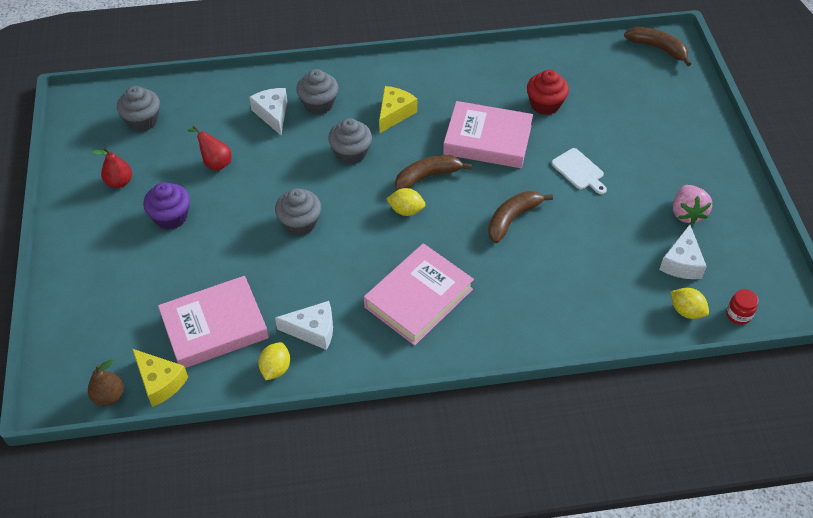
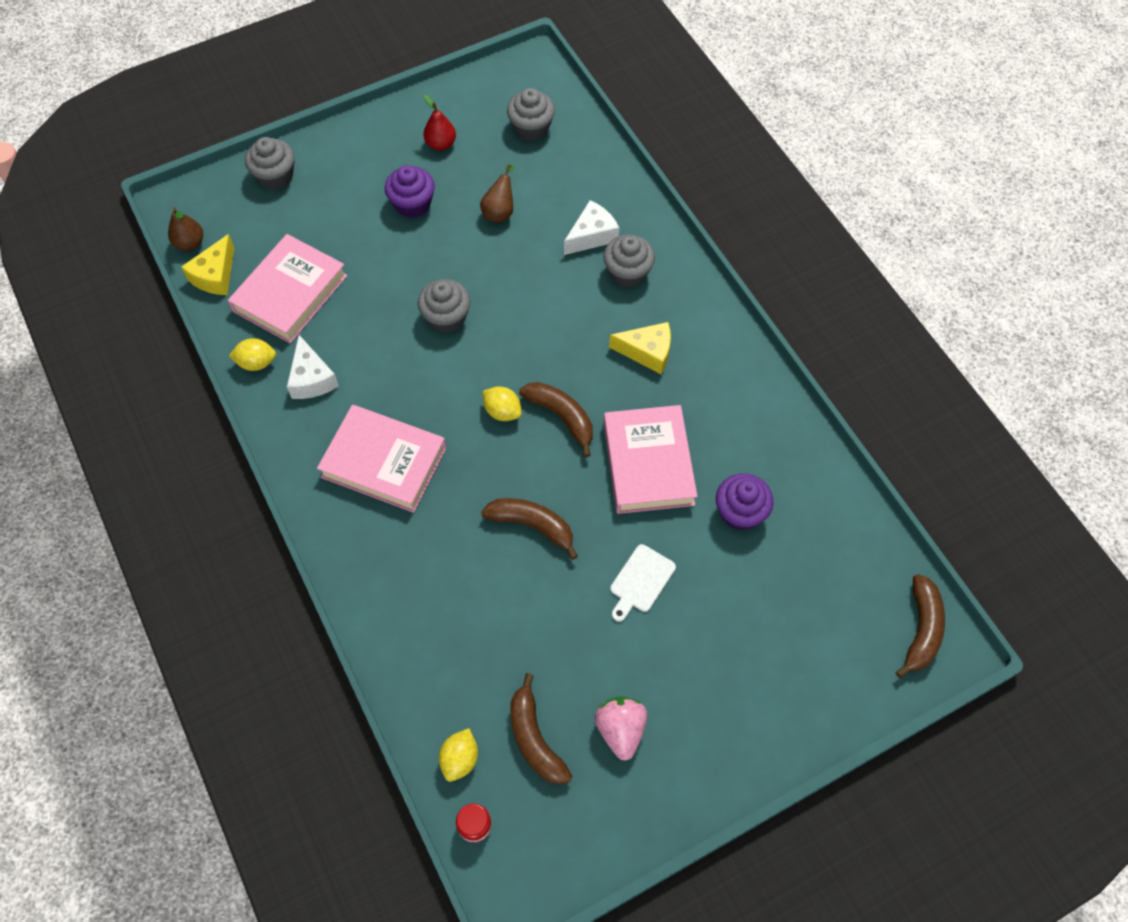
camera: 70 degrees right, 10 degrees up
pink book [158,276,269,368] -> pink book turned 75 degrees clockwise [228,234,347,343]
red pear [188,125,231,171] -> brown pear [480,164,514,223]
grey cupcake [328,118,372,164] -> grey cupcake moved to [245,137,295,190]
yellow lemon [387,188,425,216] -> yellow lemon turned 45 degrees counterclockwise [482,386,522,421]
red cupcake [527,70,569,115] -> purple cupcake [716,473,773,531]
white cheese [659,225,707,279] -> brown banana [510,673,572,785]
pink strawberry [673,185,712,225] -> pink strawberry turned 105 degrees clockwise [595,696,647,761]

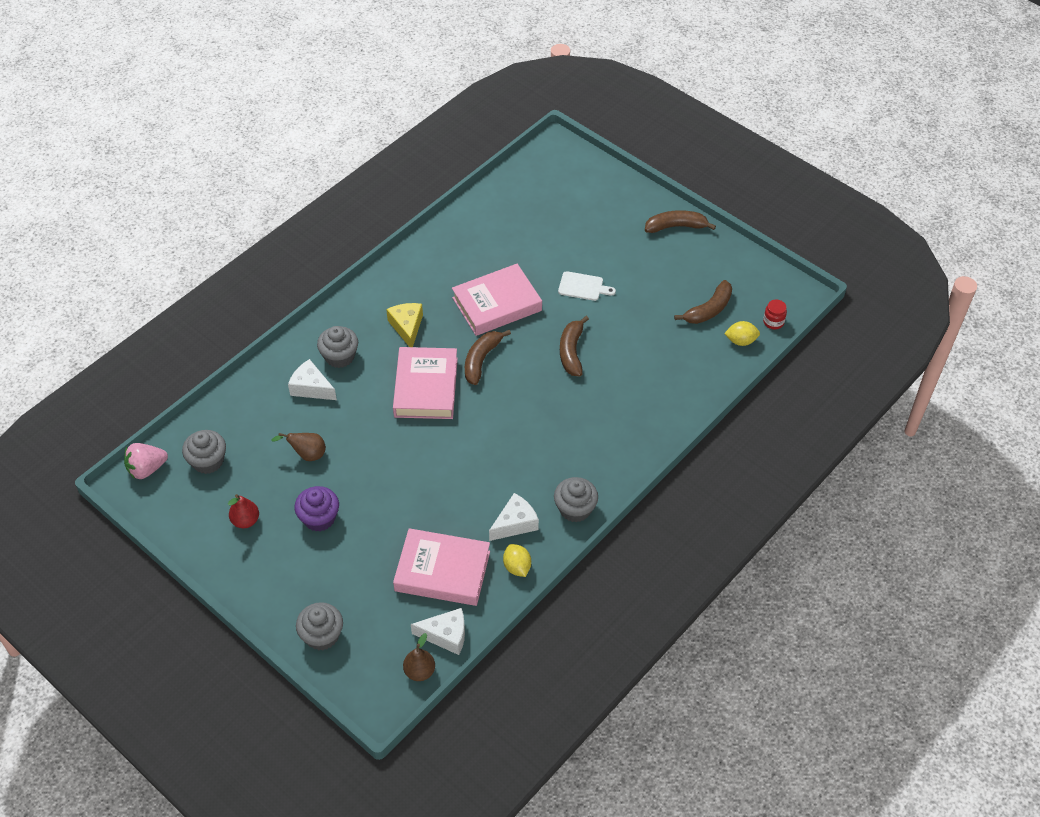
camera: 110 degrees left, 10 degrees down
yellow cheese [181,234,235,295] -> white cheese [411,608,465,655]
pink book [317,405,446,513] -> pink book moved to [393,347,458,419]
grey cupcake [418,279,471,333] -> grey cupcake moved to [554,477,598,522]
yellow lemon [482,386,522,421] -> none
pink strawberry [595,696,647,761] -> pink strawberry moved to [124,443,168,479]
purple cupcake [716,473,773,531] -> none
brown banana [896,574,945,678] -> brown banana moved to [645,210,716,233]

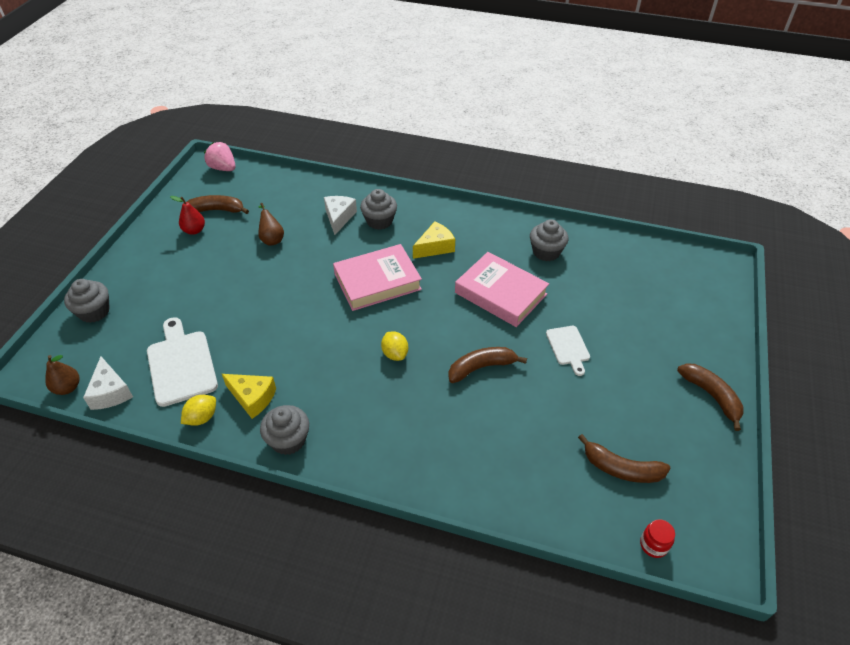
camera: 65 degrees right, 5 degrees down
grey cupcake [182,430,226,474] -> grey cupcake moved to [530,219,568,261]
purple cupcake [294,486,339,531] -> none
pink book [393,528,490,606] -> white cutting board [147,317,218,407]
brown banana [465,330,511,385] -> brown banana moved to [181,195,249,214]
white cheese [489,493,539,541] -> yellow cheese [222,374,276,419]
yellow lemon [724,321,760,346] -> yellow lemon moved to [381,331,408,361]

